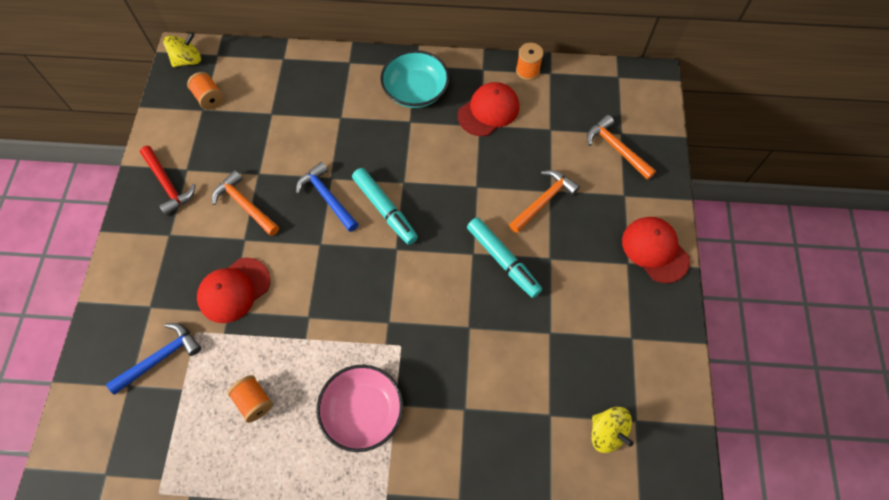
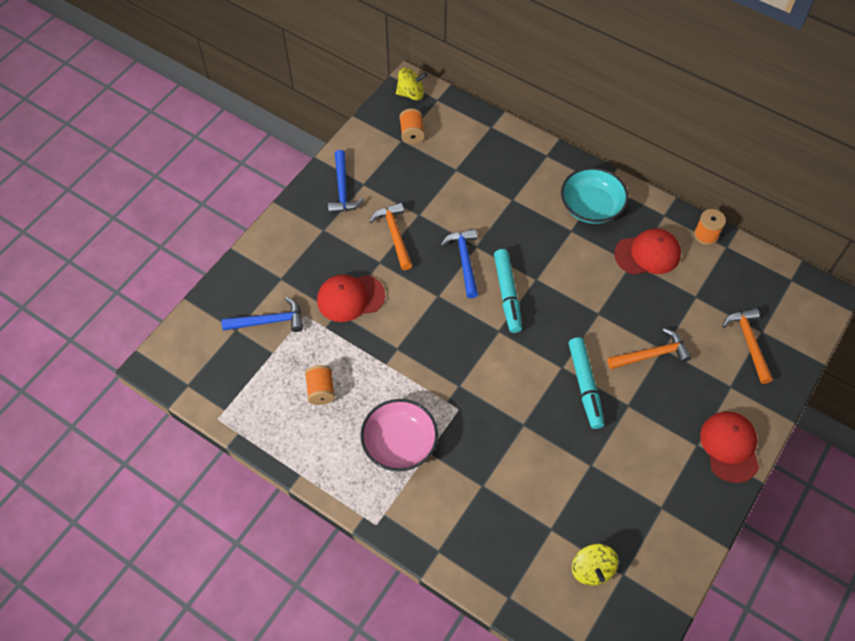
camera: 30 degrees right, 5 degrees down
red hammer [140,146,195,216] -> blue hammer [328,150,364,214]

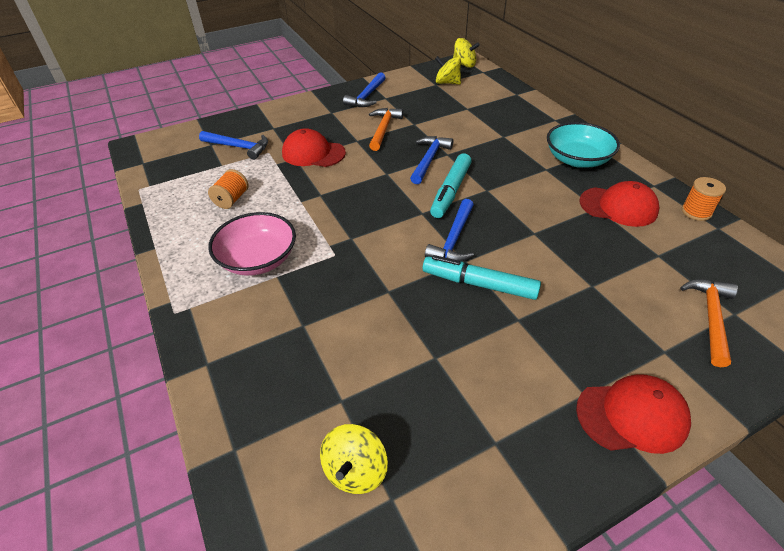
camera: 30 degrees right, 15 degrees down
orange spool [399,108,425,144] -> yellow spinning top [435,56,461,84]
turquoise marker [569,337,604,429] -> turquoise marker turned 90 degrees clockwise [423,255,541,300]
orange hammer [607,328,692,369] -> none
red cap [700,412,759,483] -> red cap turned 60 degrees clockwise [576,374,691,454]
none -> blue hammer [425,199,474,262]

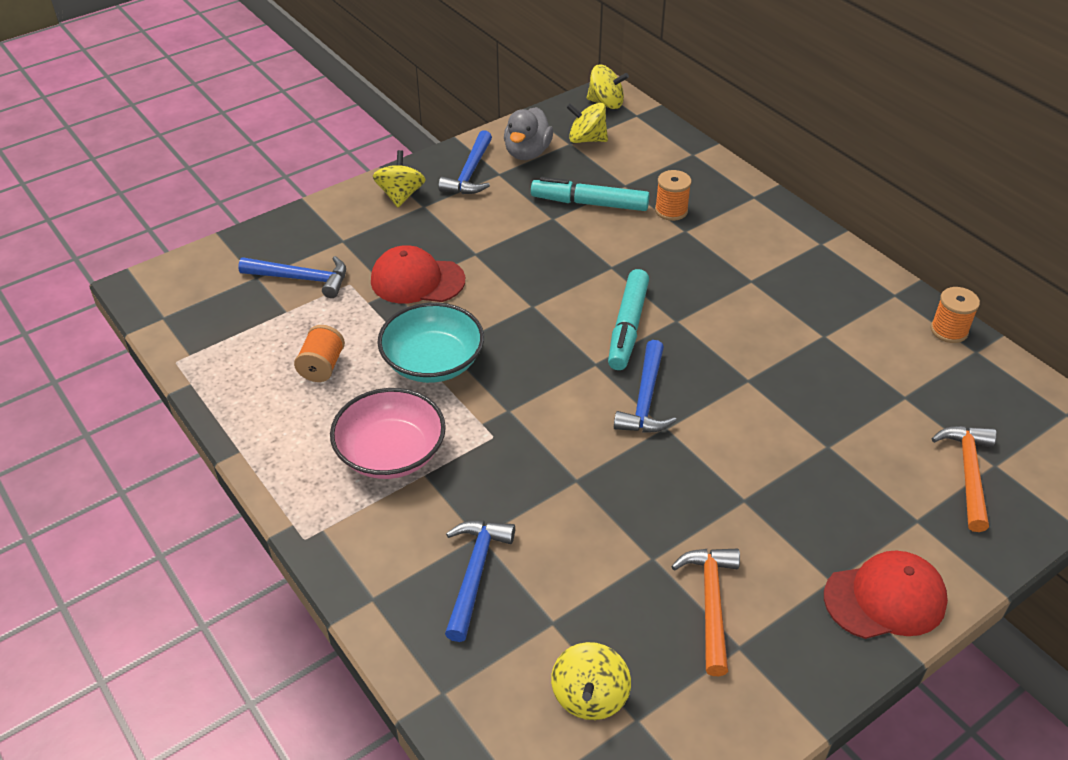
camera: 10 degrees left, 0 degrees up
orange hammer [369,108,404,151] -> orange hammer moved to [671,549,740,676]
blue hammer [410,136,453,184] -> blue hammer moved to [445,521,515,642]
turquoise marker [423,255,541,300] -> turquoise marker moved to [531,177,650,211]
turquoise bowl [547,122,620,168] -> turquoise bowl moved to [377,302,484,383]
red cap [579,181,659,227] -> none
none -> yellow spinning top [373,150,426,207]
none -> grey duck [504,107,553,160]
none -> orange spool [655,170,691,221]

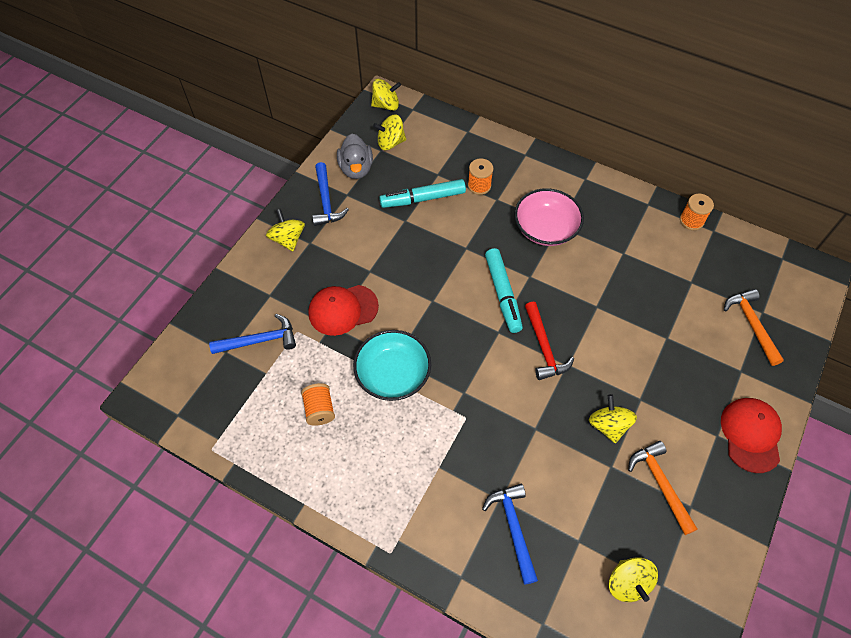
camera: 25 degrees left, 15 degrees up
pink bowl [330,388,446,479] -> pink bowl moved to [514,188,584,246]
blue hammer [614,340,677,433] -> red hammer [525,302,574,380]
red cap [824,550,948,639] -> red cap turned 45 degrees counterclockwise [721,398,782,473]
none -> yellow spinning top [589,394,637,443]

